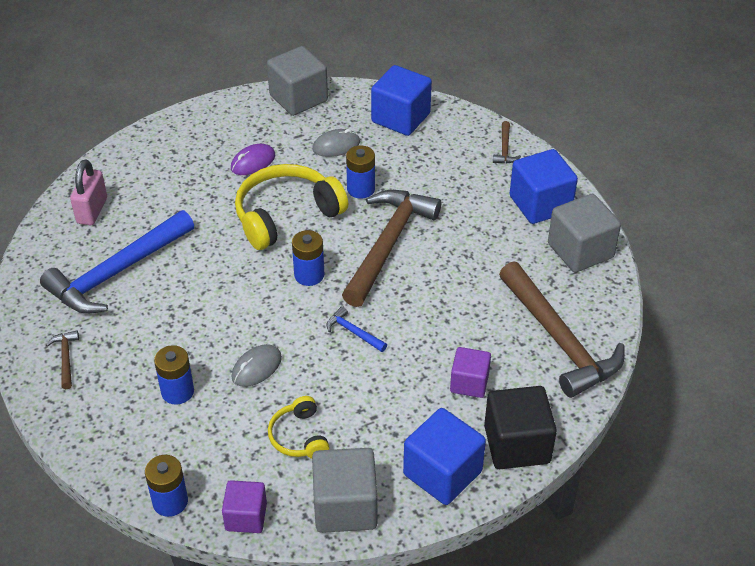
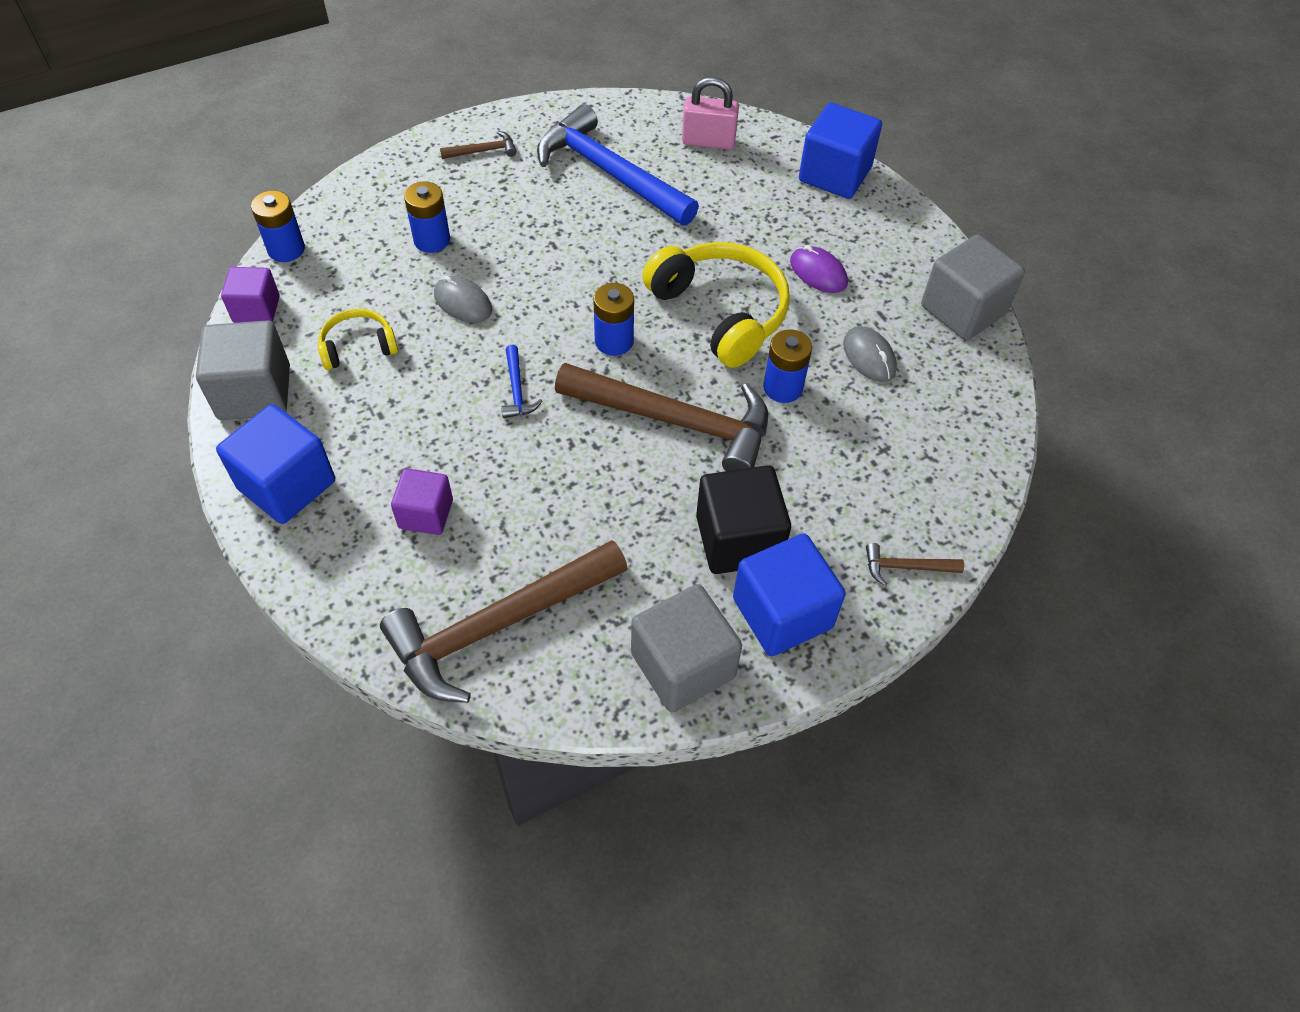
camera: 85 degrees right, 10 degrees up
blue hammer [327,306,387,352] -> blue hammer turned 135 degrees clockwise [501,345,542,418]
blue cube [371,65,432,136] -> blue cube moved to [799,103,882,199]
black cube [484,386,557,469] -> black cube moved to [696,465,791,574]

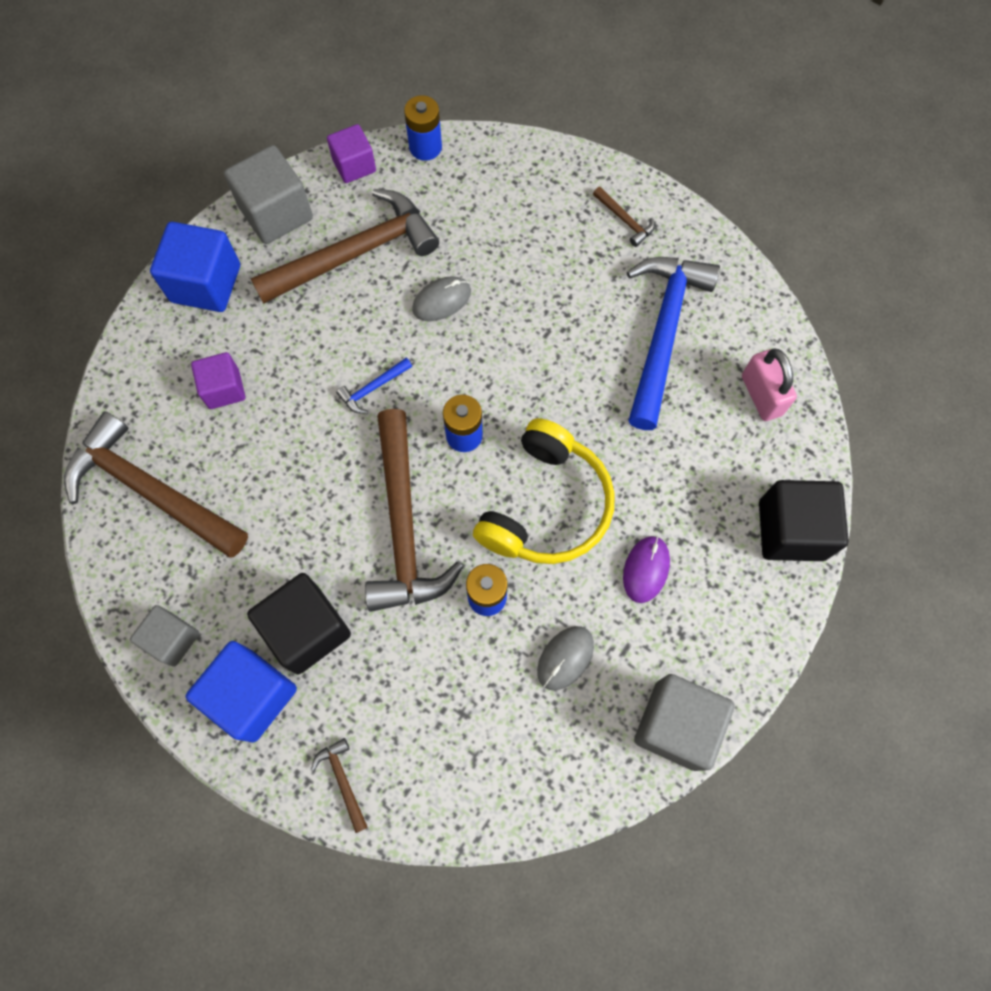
camera: 65 degrees right, 15 degrees up
yellow headphones [317,308,398,370] -> brown hammer [251,189,439,304]
blue battery [404,181,450,253] -> none
grey mouse [434,276,492,323] -> grey mouse turned 45 degrees clockwise [412,276,471,321]
grey cube [631,584,742,712] -> grey cube [130,605,200,667], size x0.62
blue cube [799,103,882,199] -> black cube [759,480,849,561]

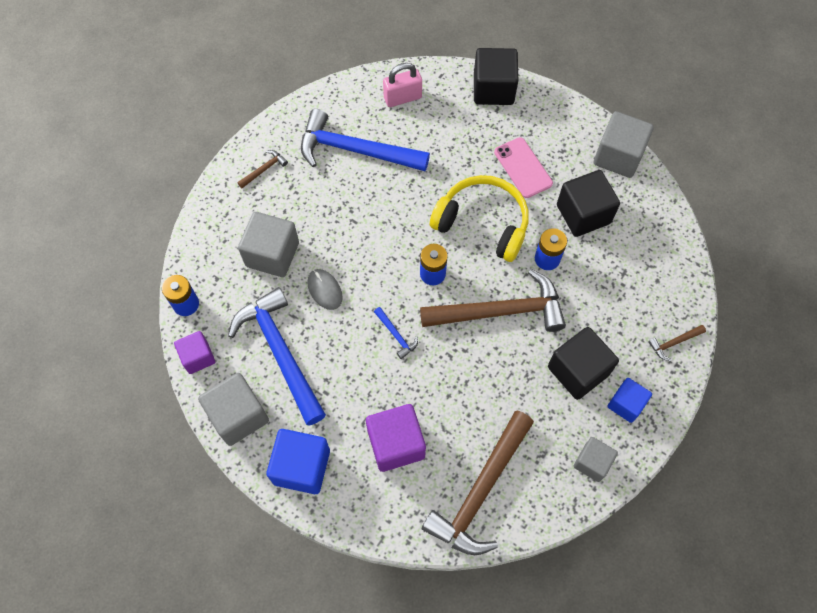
camera: 90 degrees left, 5 degrees down
blue cube [186,641,297,742] -> blue cube [608,378,652,423], size x0.62
purple cube [191,352,245,409] -> purple cube [366,404,426,472], size x1.61
brown hammer [251,189,439,304] -> blue hammer [228,287,326,426]
grey mouse [537,626,594,690] -> black cube [557,170,620,237]
purple mouse [623,536,670,603] -> pink phone [494,137,553,198]
none -> grey cube [238,212,299,277]

